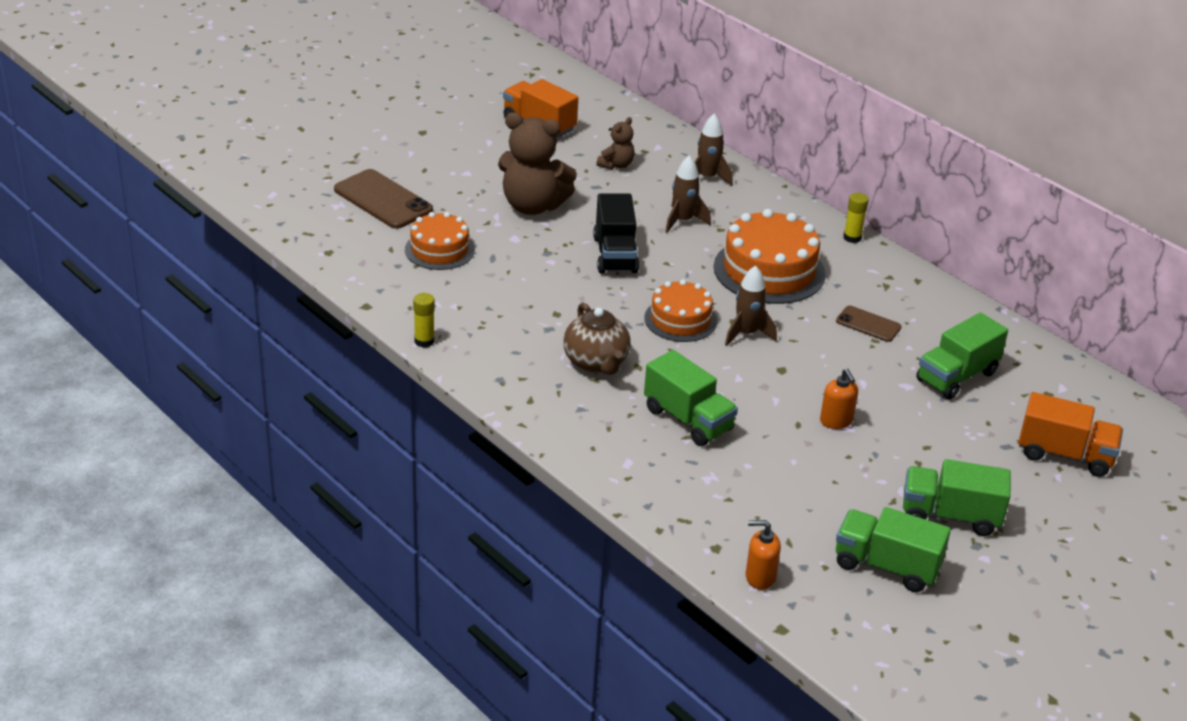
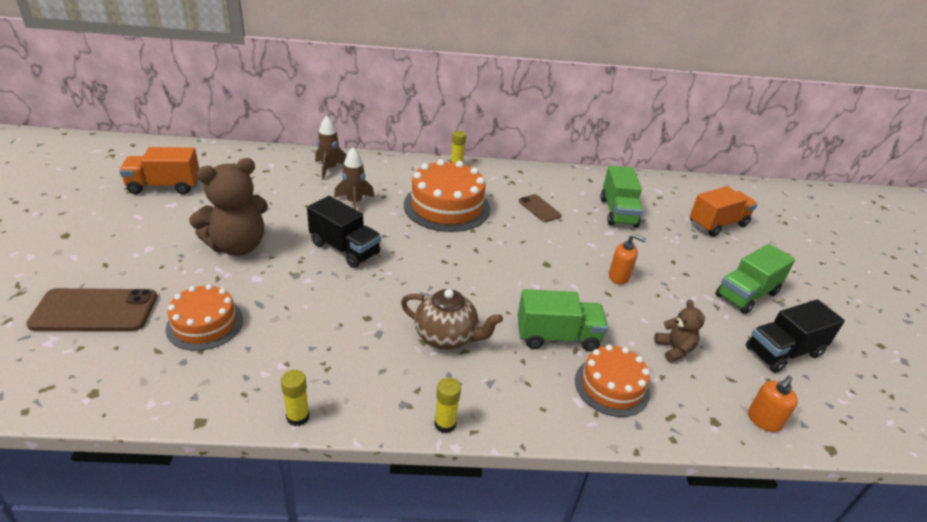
camera: 50 degrees left, 0 degrees up
brown teddy bear [597,117,635,169] -> brown teddy bear moved to [654,300,705,363]
orange cake [644,279,717,342] -> orange cake moved to [575,345,650,417]
brown rocket [725,265,777,346] -> none
brown phone [836,306,902,342] -> brown phone turned 75 degrees clockwise [519,194,562,222]
green truck [836,507,951,592] -> black truck [746,299,845,373]
none -> yellow glue stick [434,378,461,433]

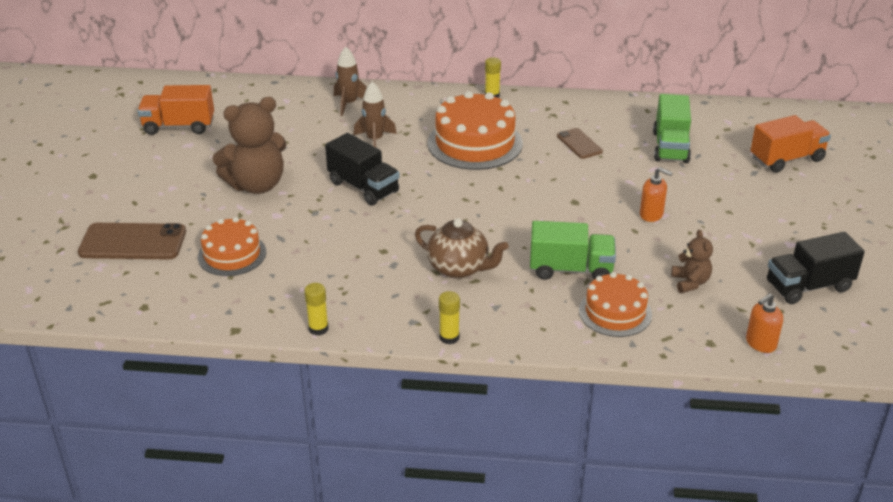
camera: 10 degrees right, 0 degrees up
green truck [716,244,795,314] -> none

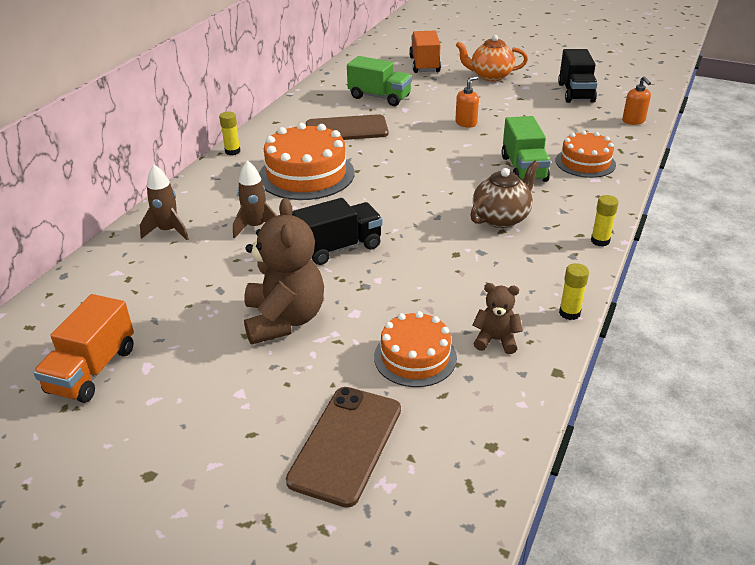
camera: 70 degrees left, 0 degrees up
green truck [530,221,616,280] -> green truck turned 150 degrees clockwise [501,116,551,182]
brown phone [557,128,603,159] -> brown phone [306,114,389,140], size x1.77
brown teddy bear [671,230,713,293] -> brown teddy bear moved to [472,283,523,354]
none -> orange teapot [456,35,528,81]

